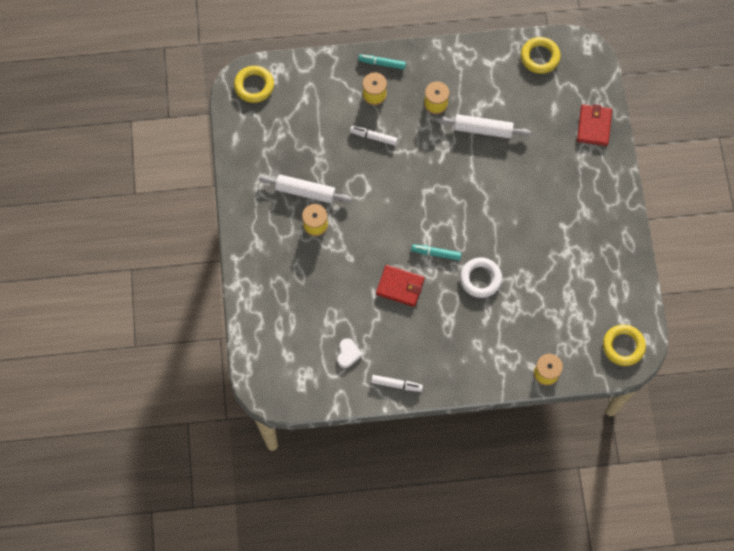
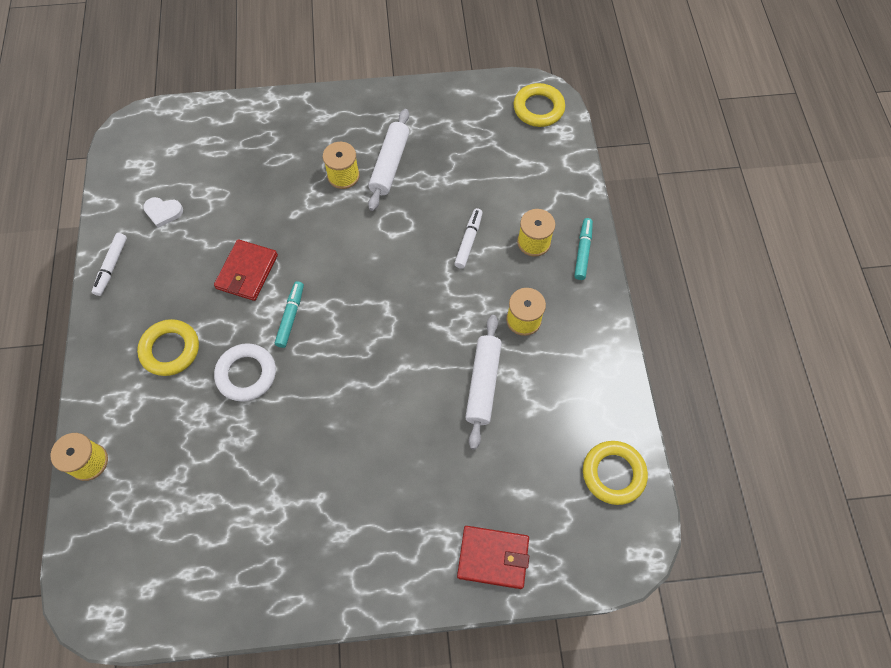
camera: 90 degrees right, 5 degrees down
yellow ring [603,325,646,366] -> yellow ring moved to [137,319,199,376]

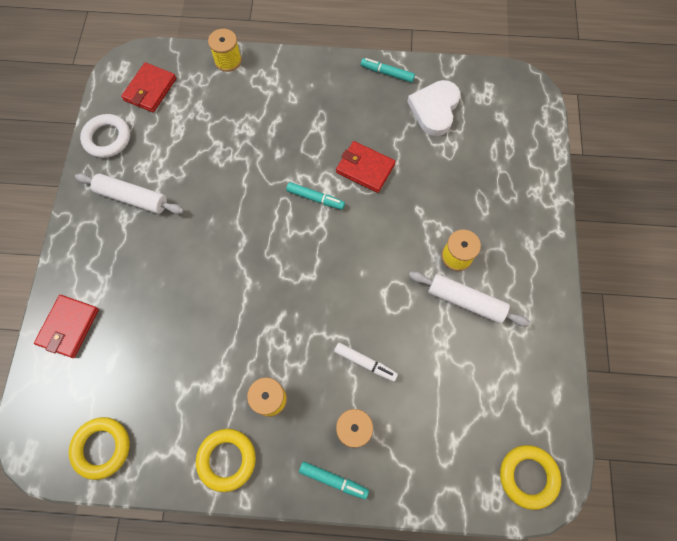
camera: 100 degrees right, 5 degrees up
white marker [92,233,127,296] -> turquoise marker [361,58,415,83]
yellow ring [137,319,199,376] -> yellow ring moved to [196,429,256,492]
white heart [143,197,183,228] -> white heart [407,80,461,136], size x1.83
white ring [214,343,276,402] -> white ring moved to [80,114,130,158]
white rolling pin [465,315,502,450] -> white rolling pin moved to [75,173,184,214]
none -> red wallet [121,62,176,113]

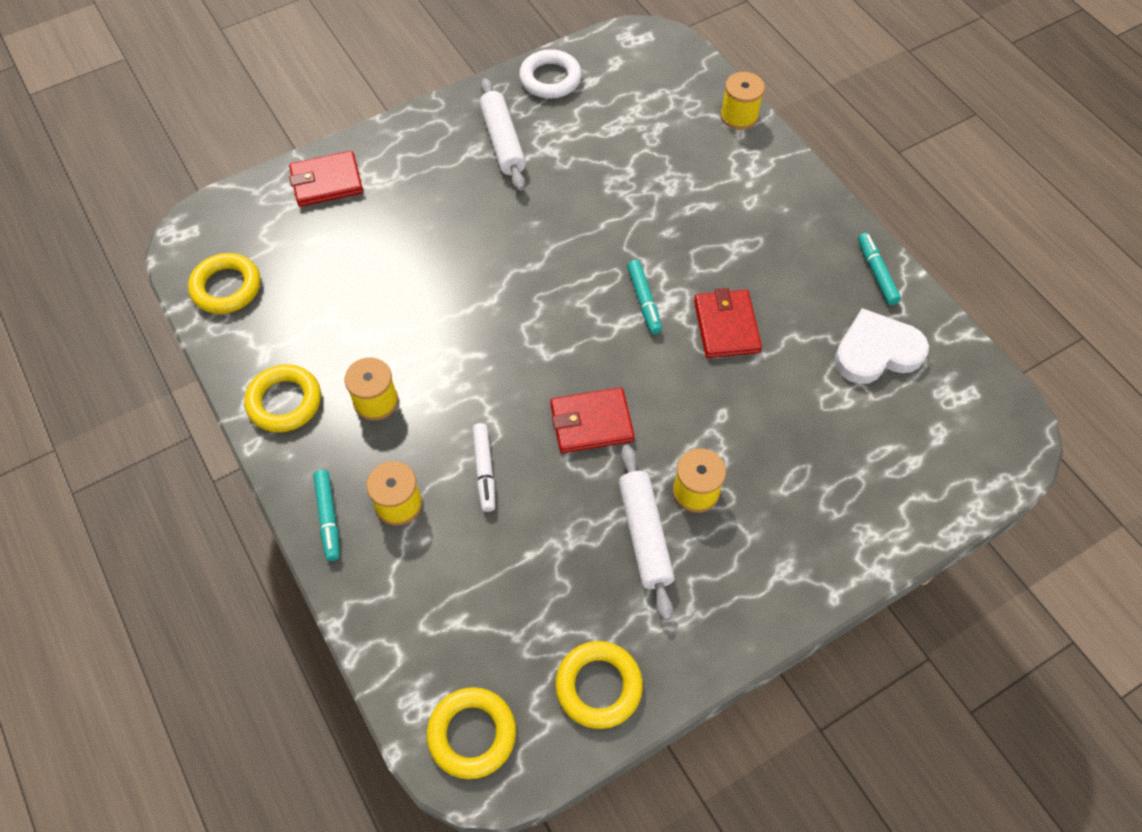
camera: 55 degrees right, 10 degrees down
red wallet [121,62,176,113] -> red wallet moved to [550,387,634,453]
none -> yellow ring [555,641,643,729]

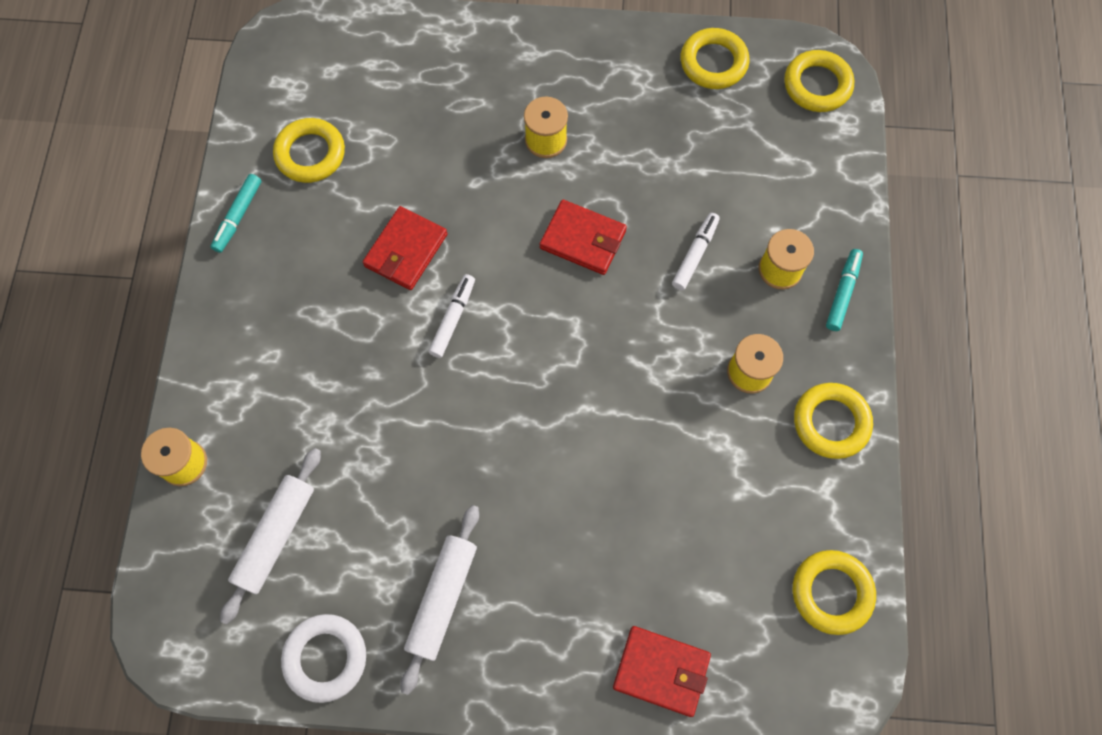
camera: 145 degrees left, 10 degrees up
white rolling pin [619,445,675,621] -> white rolling pin moved to [220,448,321,624]
turquoise marker [627,260,662,334] -> white marker [429,274,475,358]
white heart [834,308,929,384] -> yellow ring [273,118,345,183]

